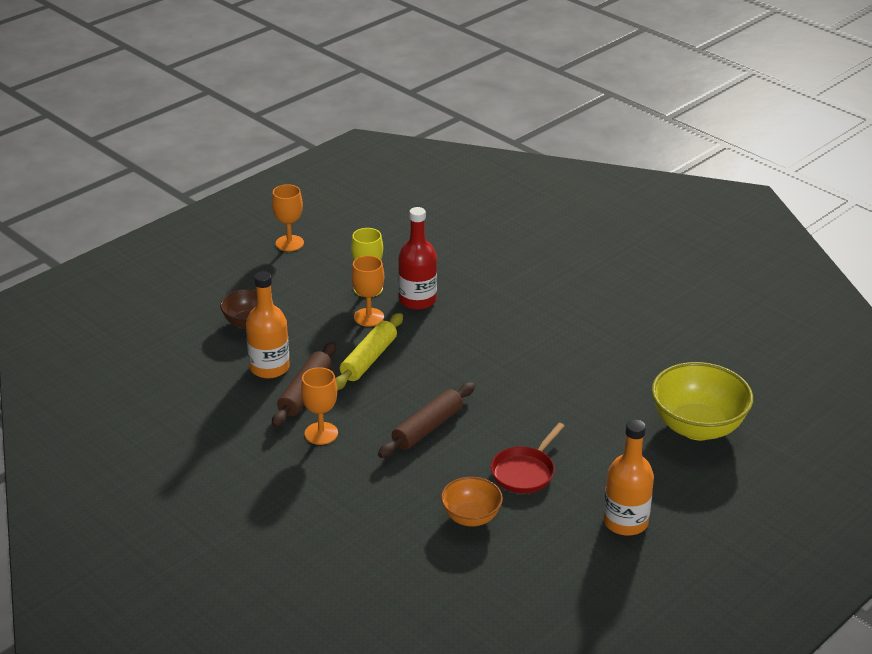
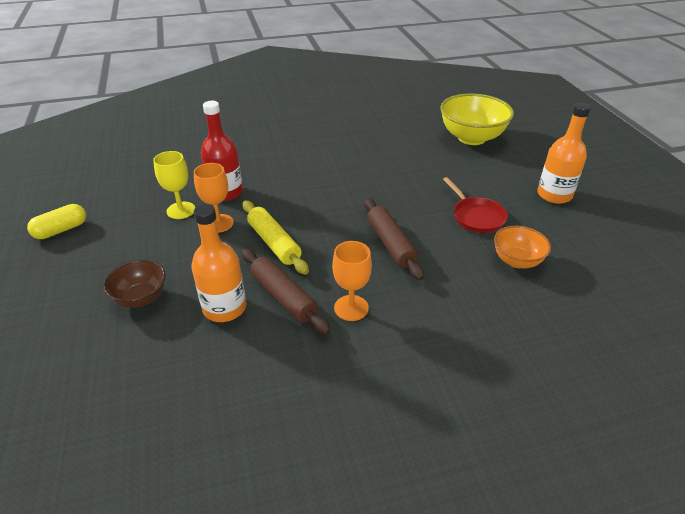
camera: 60 degrees left, 5 degrees up
orange goblet [272,184,304,251] -> yellow capsule [27,204,86,239]

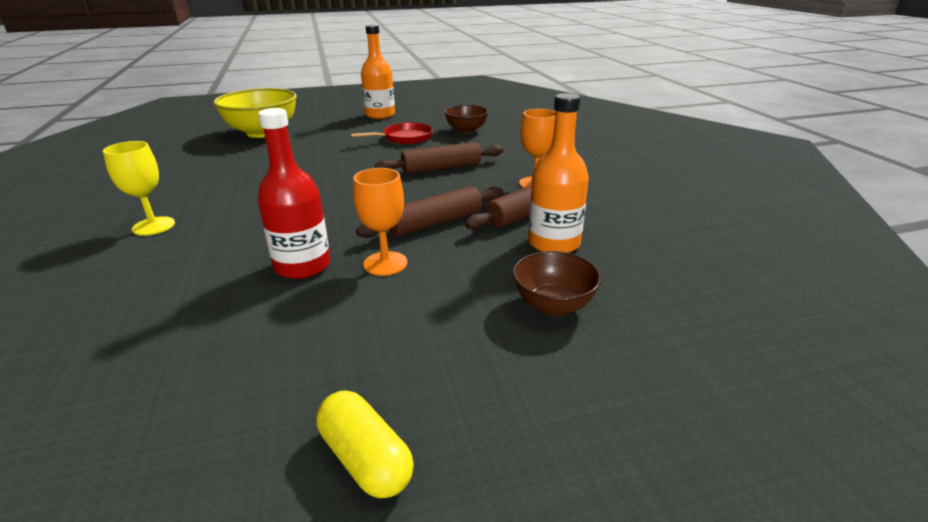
camera: 90 degrees left, 10 degrees down
yellow goblet [153,151,195,219] -> yellow goblet moved to [103,141,175,236]
yellow rolling pin [243,200,309,275] -> brown rolling pin [356,186,503,238]
orange bowl [494,226,551,268] -> brown bowl [444,105,489,134]

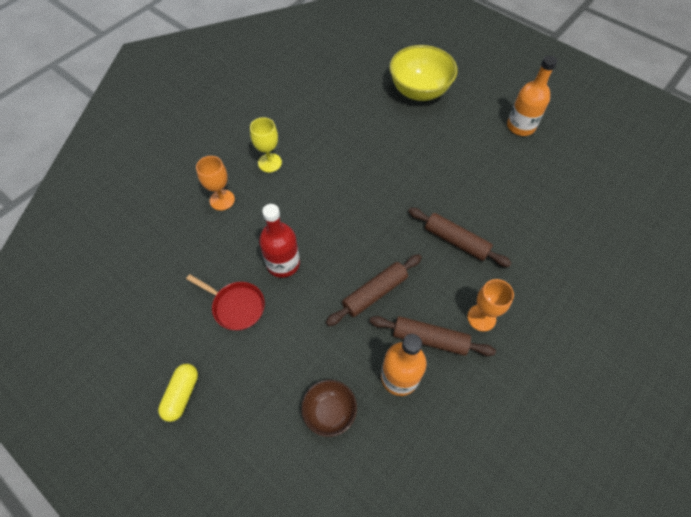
camera: 55 degrees right, 30 degrees up
red pan [350,123,433,144] -> red pan moved to [186,274,265,331]
orange goblet [353,168,407,276] -> orange goblet moved to [196,156,235,211]
brown rolling pin [356,186,503,238] -> brown rolling pin turned 60 degrees counterclockwise [326,254,422,326]
brown bowl [444,105,489,134] -> none

